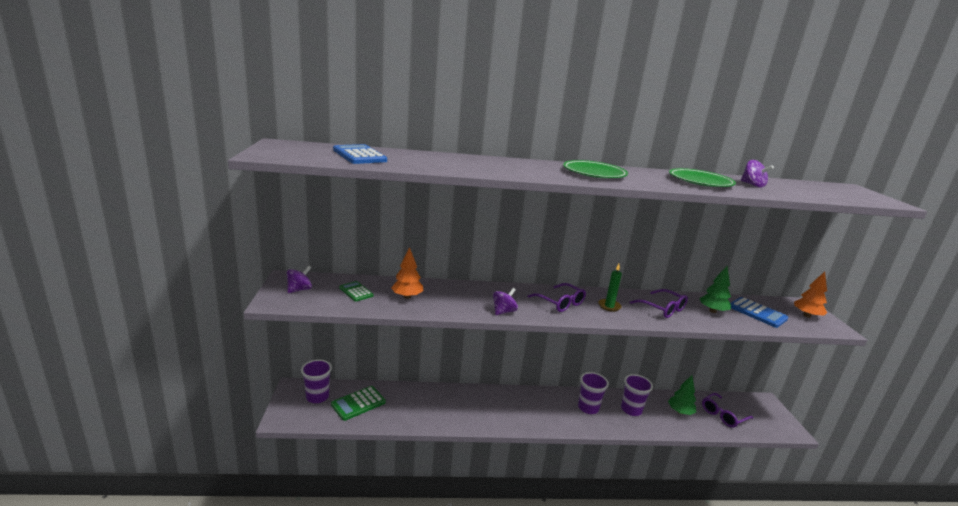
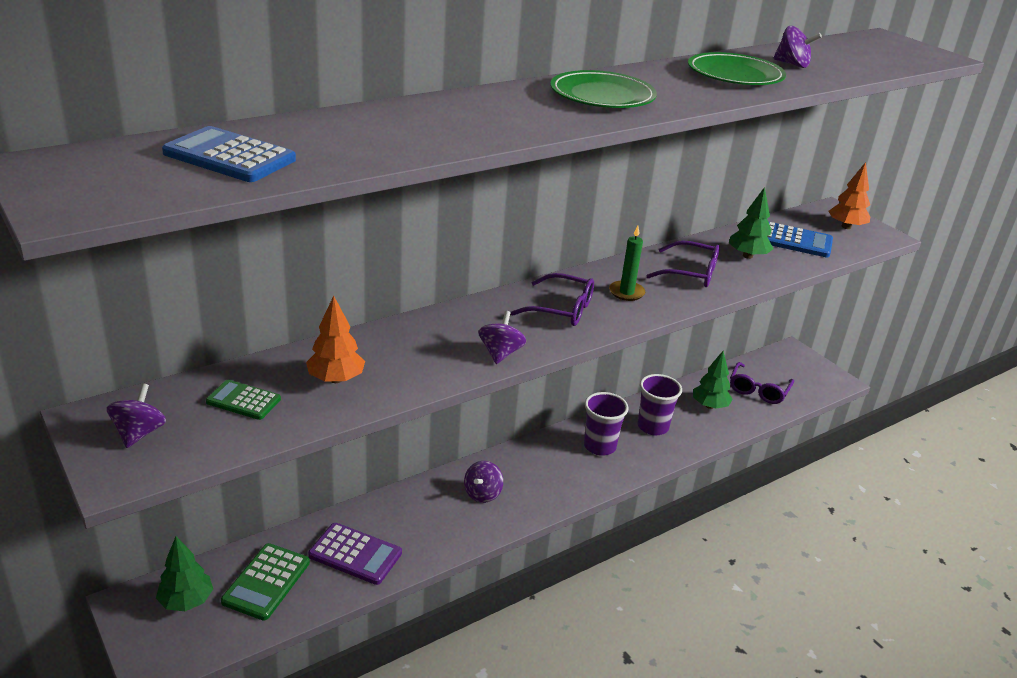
camera: 30 degrees left, 10 degrees up
purple cup [301,359,332,403] -> green tree [156,536,213,611]
none -> purple calculator [308,523,402,585]
none -> purple spinning top [464,461,503,503]

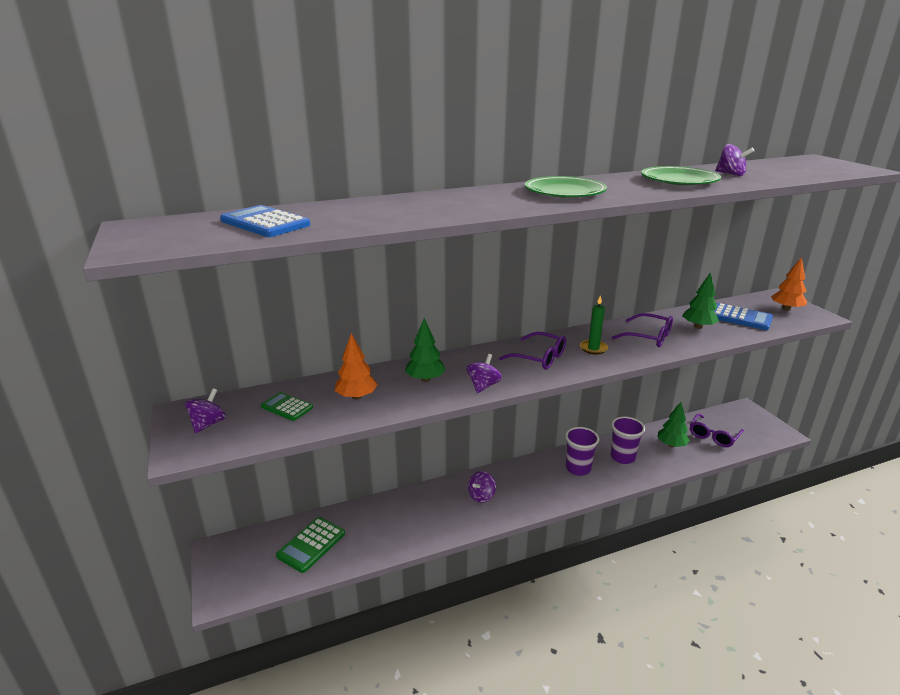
camera: 15 degrees right, 5 degrees down
green tree [156,536,213,611] -> green tree moved to [405,318,446,382]
purple calculator [308,523,402,585] -> none

